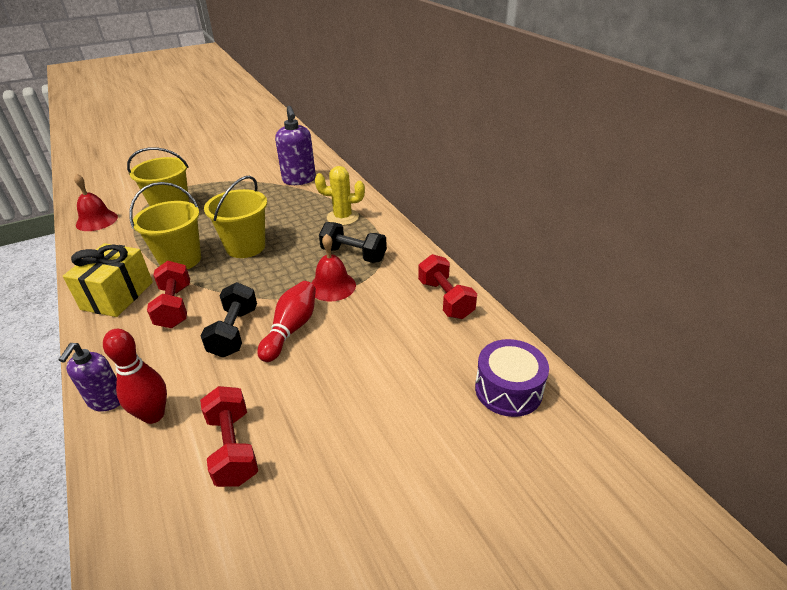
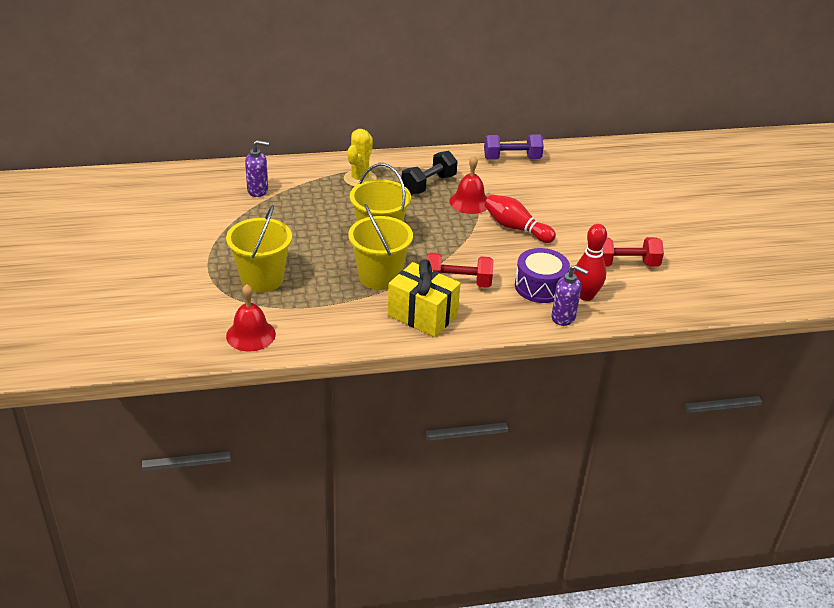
camera: 75 degrees left, 0 degrees up
black dumbbell [200,282,257,358] -> none
purple soap dispenser [275,106,316,185] -> purple soap dispenser [245,140,269,197], size x0.65
red dumbbell [418,254,477,319] -> purple dumbbell [484,134,544,160]
purple drum [475,339,549,417] -> purple drum moved to [515,248,570,303]

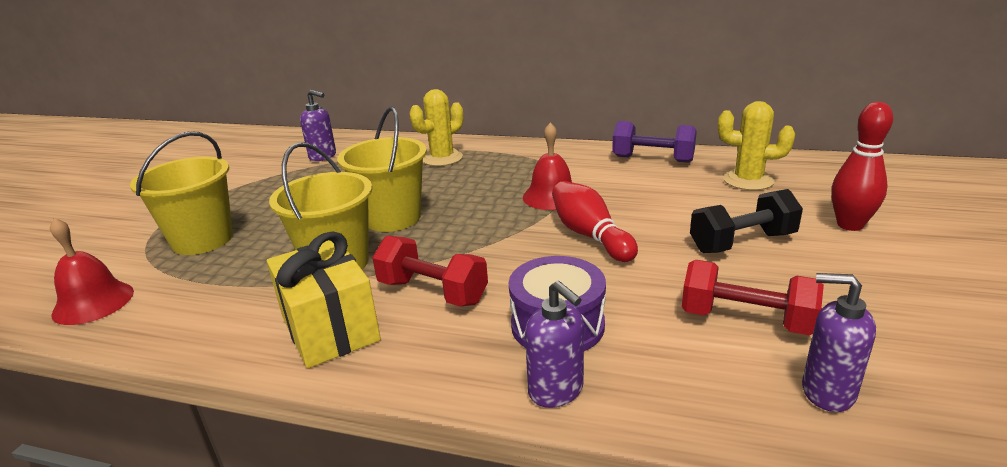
camera: 30 degrees right, 10 degrees down
black dumbbell [402,151,458,195] -> black dumbbell moved to [690,189,803,253]
red bowling pin [574,224,607,301] -> red bowling pin moved to [831,102,893,231]
none -> yellow cactus [718,101,795,190]
none -> purple soap dispenser [802,273,876,412]

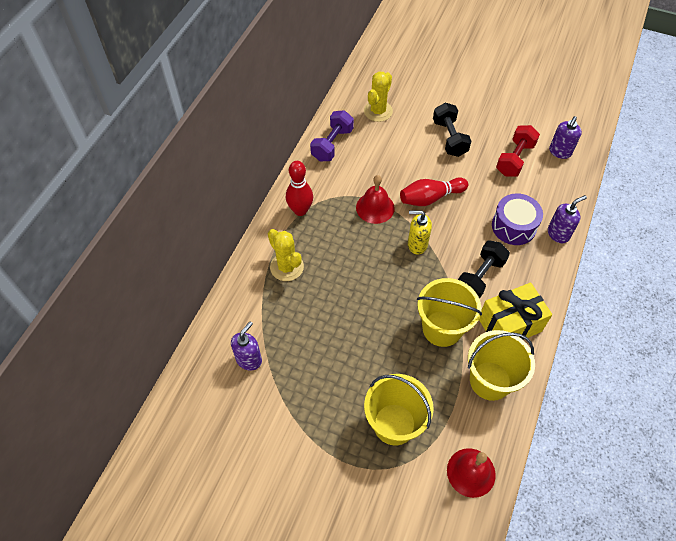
camera: 85 degrees left, 30 degrees up
yellow bucket [337,106,427,232] -> yellow bucket moved to [468,330,535,401]
red dumbbell [372,236,488,307] -> black dumbbell [458,240,510,299]
red bowling pin [831,102,893,231] -> red bowling pin moved to [286,161,313,216]
none -> yellow soap dispenser [408,211,432,254]

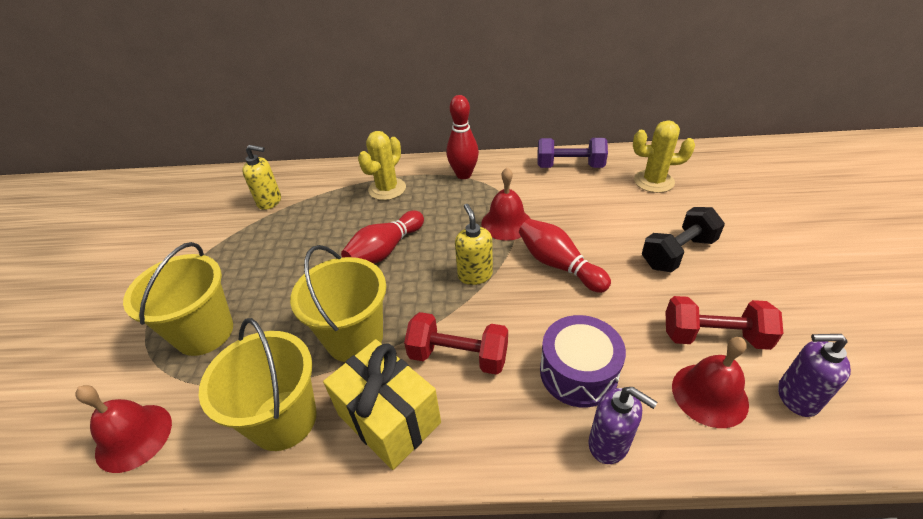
camera: 70 degrees right, 15 degrees down
purple soap dispenser [231,322,262,371] -> yellow soap dispenser [243,145,281,210]
black dumbbell [458,240,510,299] -> red dumbbell [404,312,508,375]
none -> red bowling pin [341,210,424,264]
none -> red bell [672,337,749,428]

